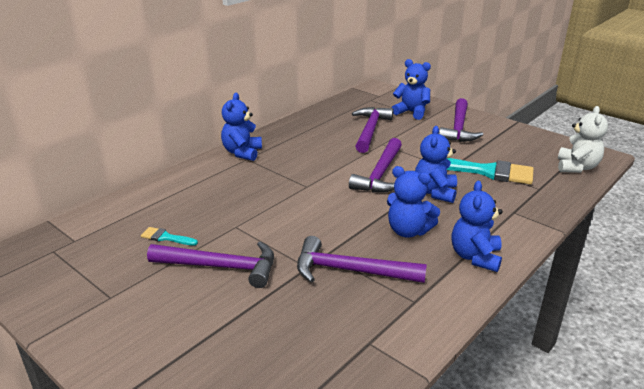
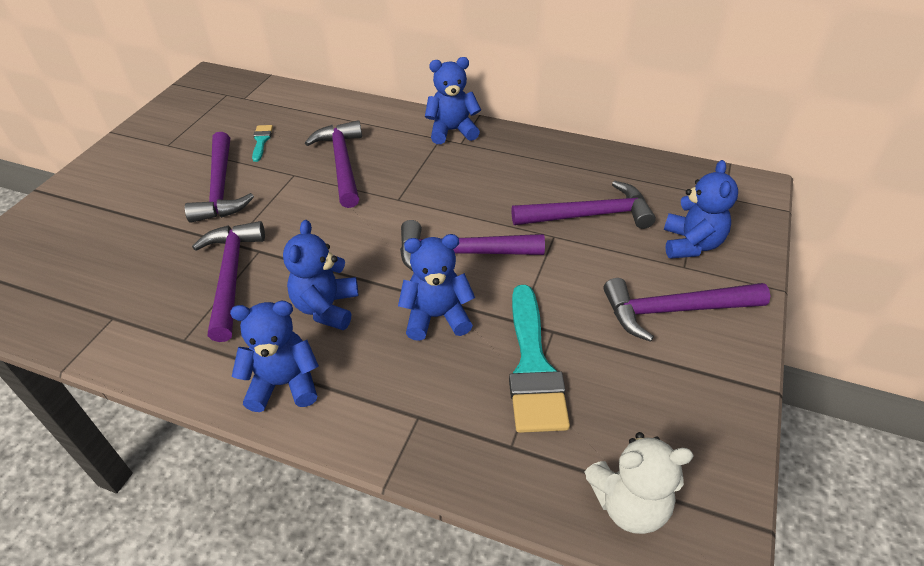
camera: 70 degrees right, 15 degrees up
none -> purple hammer [305,120,362,208]

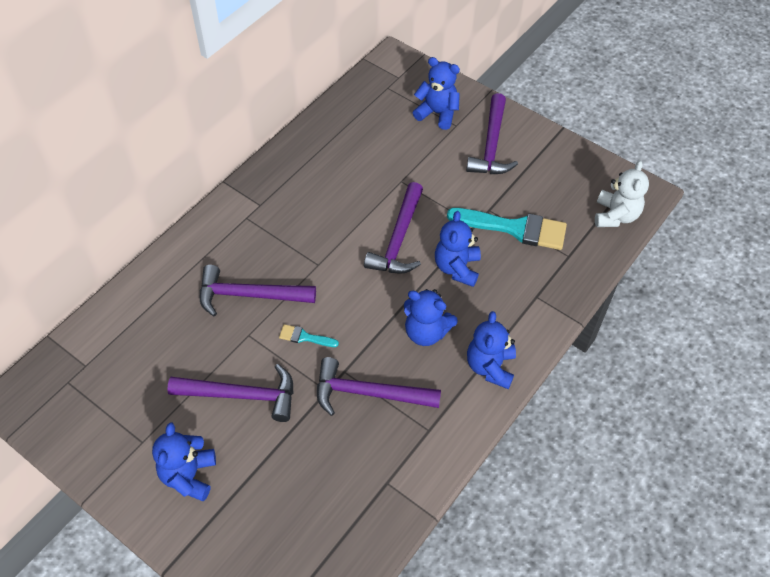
camera: 75 degrees left, 10 degrees up
turquoise brush [252,125,273,162] -> turquoise brush moved to [279,324,339,347]
blue teddy bear [425,57,481,144] -> blue teddy bear moved to [152,422,216,501]
purple hammer [512,181,656,229] -> none

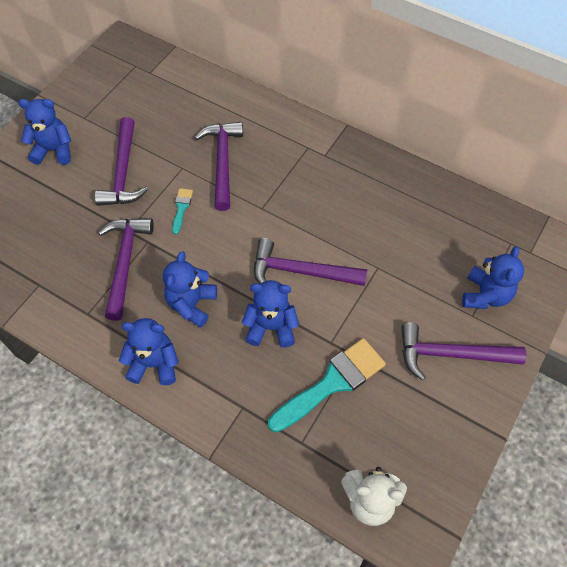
camera: 85 degrees right, 5 degrees up
turquoise brush [447,208,567,250] -> turquoise brush turned 135 degrees counterclockwise [268,338,386,433]

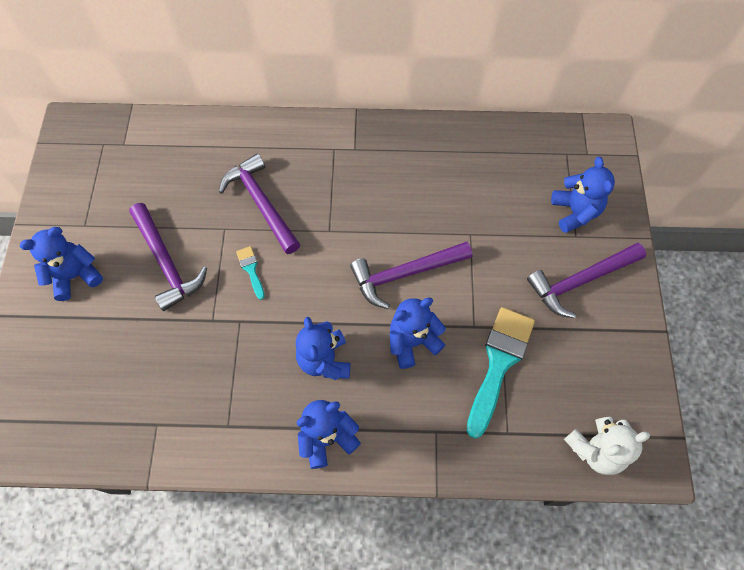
camera: 30 degrees left, 5 degrees up
purple hammer [98,218,154,321] -> none

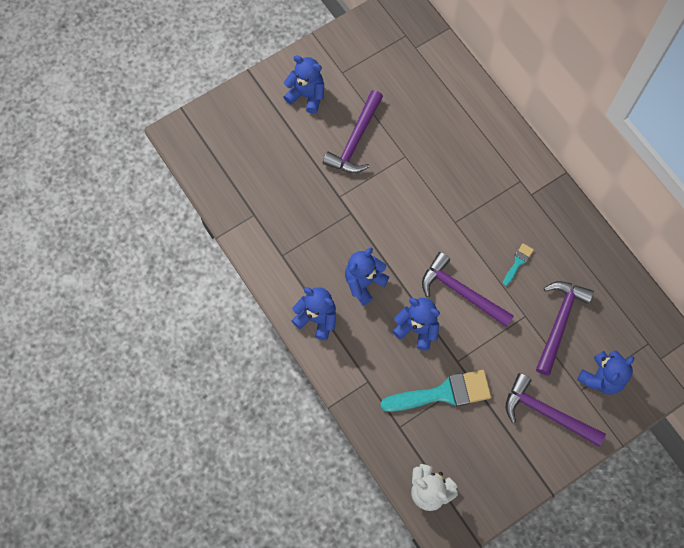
camera: 55 degrees right, 5 degrees up
purple hammer [219,153,300,254] -> purple hammer moved to [536,281,594,376]
turquoise brush [236,246,265,300] -> turquoise brush moved to [503,243,534,286]

